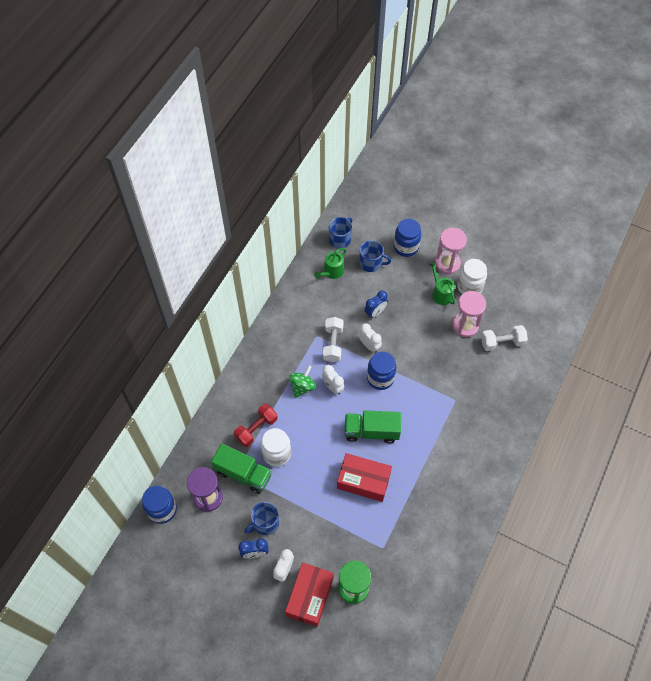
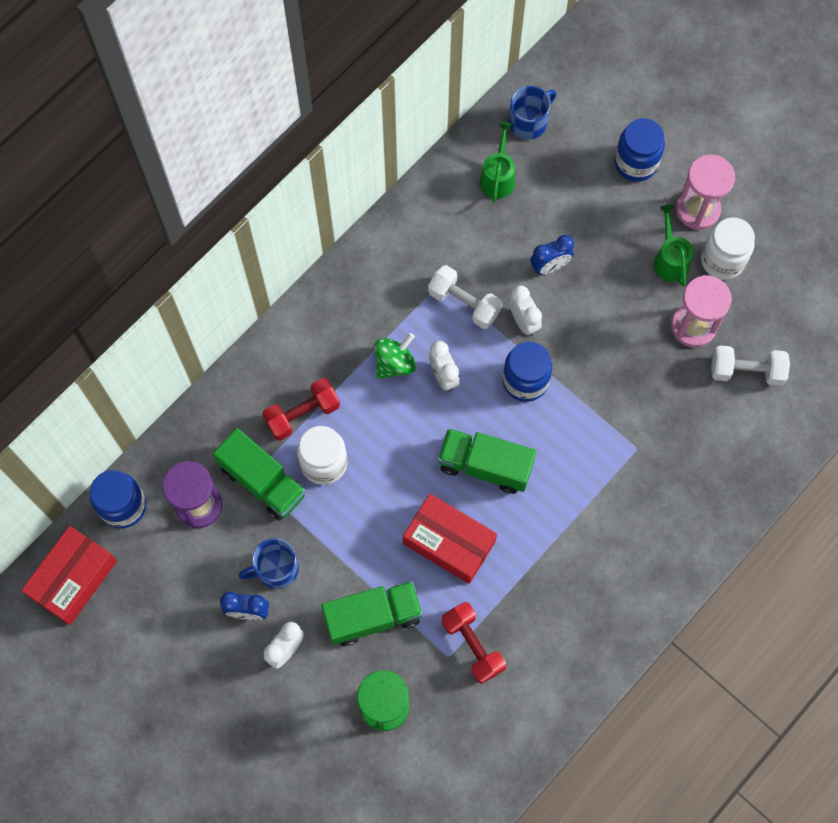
camera: 15 degrees right, 10 degrees up
red box [285,562,334,627] -> red box moved to [21,526,117,625]
green watering can [314,248,346,279] -> green watering can turned 135 degrees clockwise [480,122,515,202]
white dumbbell [323,317,343,362] -> white dumbbell turned 75 degrees counterclockwise [428,265,502,329]
blue mug [359,240,391,272] -> none
none -> green truck [321,581,423,646]
none -> red dumbbell [442,602,506,684]

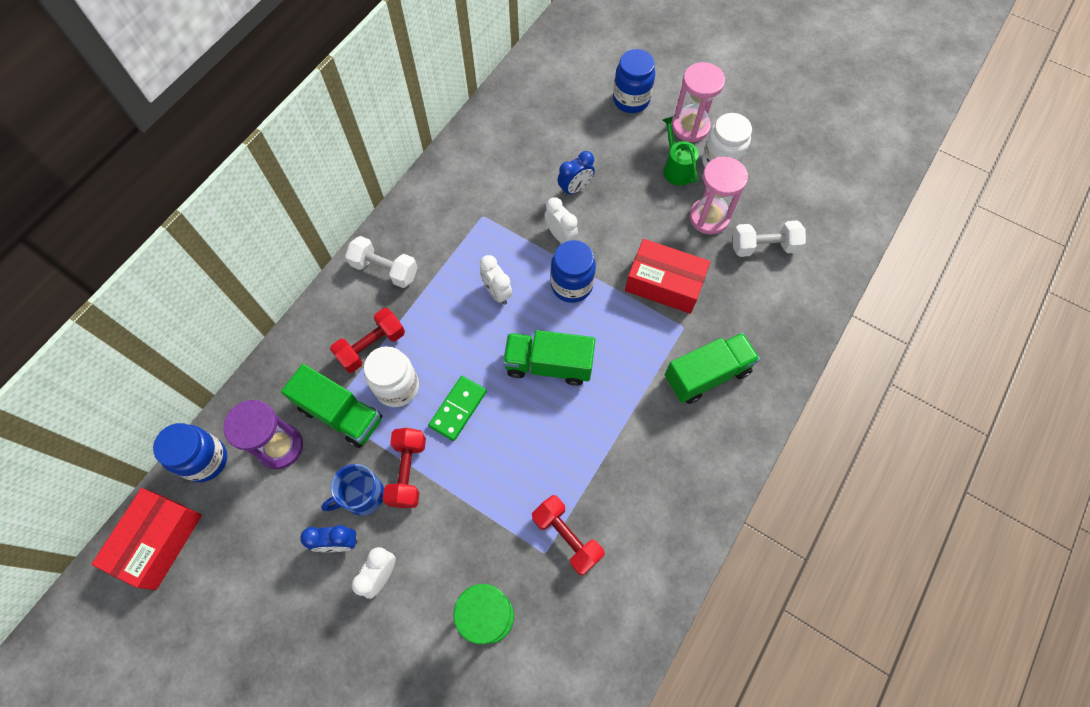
camera: 10 degrees left, 5 degrees down
green truck [321,581,423,646] -> green truck moved to [665,333,760,404]
green spinning top [374,333,416,379] -> none
red box [403,494,497,584] -> red box moved to [625,239,710,314]
white dumbbell [428,265,502,329] -> white dumbbell moved to [345,236,418,288]
green watering can [480,122,515,202] -> none
blue mug [509,86,557,140] -> none
none -> red dumbbell [383,428,426,508]
none -> green domino [428,376,487,441]

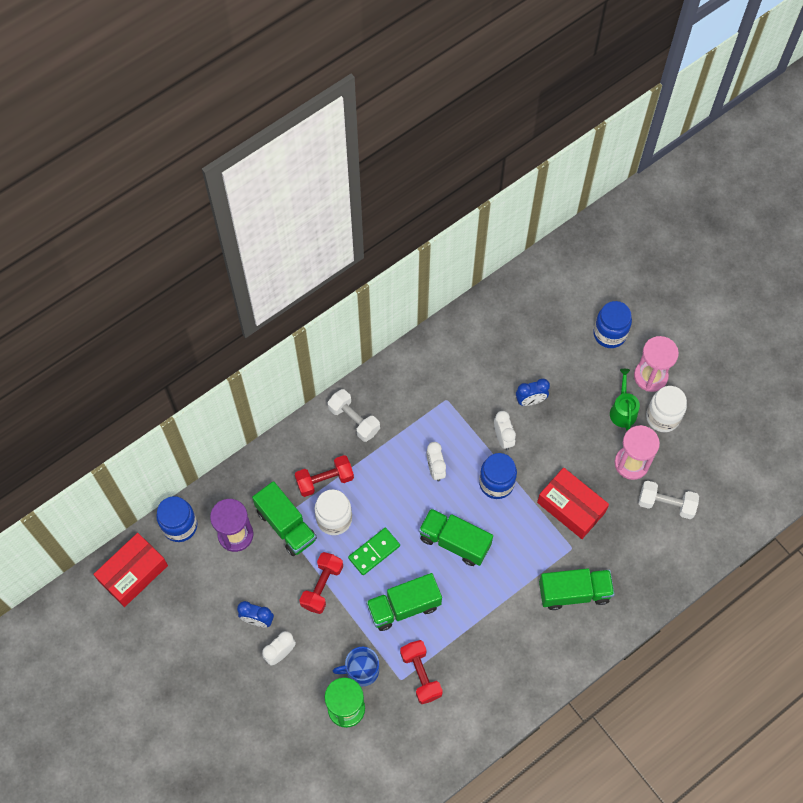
camera: 20 degrees right, 0 degrees up
blue mug [321,464,384,516] -> blue mug moved to [333,647,379,686]
none -> green truck [366,573,442,631]

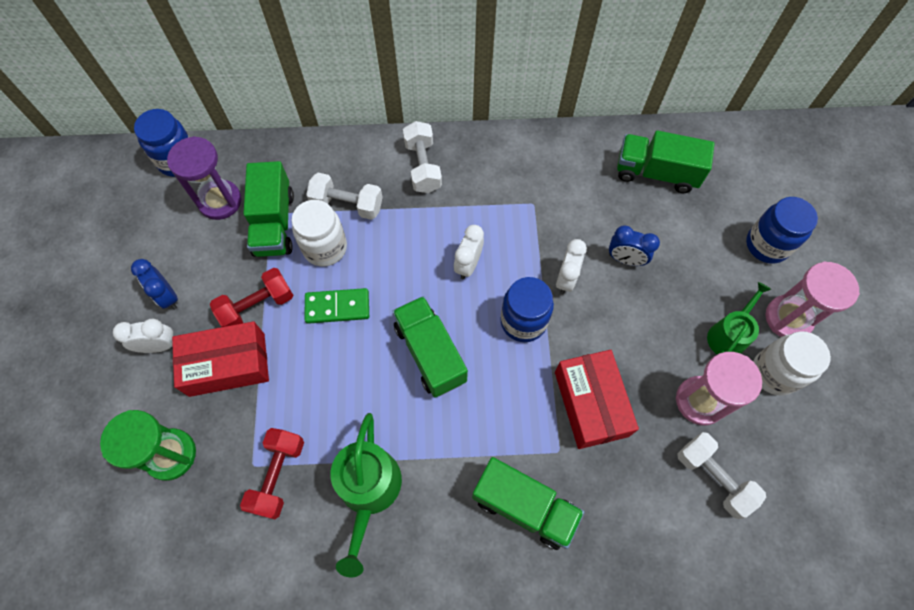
camera: 35 degrees right, 0 degrees up
red box [93,533,168,607] -> red box moved to [172,321,269,397]
red dumbbell [295,455,354,497] -> white dumbbell [306,172,383,220]
blue mug [333,647,379,686] -> none
green truck [366,573,442,631] -> green truck moved to [617,131,715,193]
none -> green watering can [331,413,402,578]

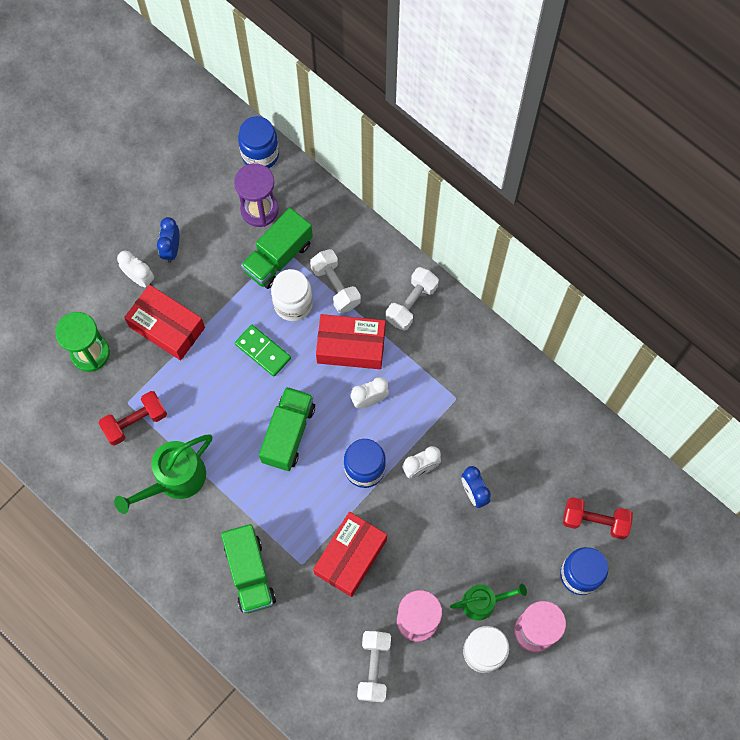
camera: 45 degrees right, 5 degrees up
red dumbbell [210,268,293,327] -> red dumbbell moved to [563,497,633,539]
green truck [617,131,715,193] -> none
none -> red box [316,314,386,369]

